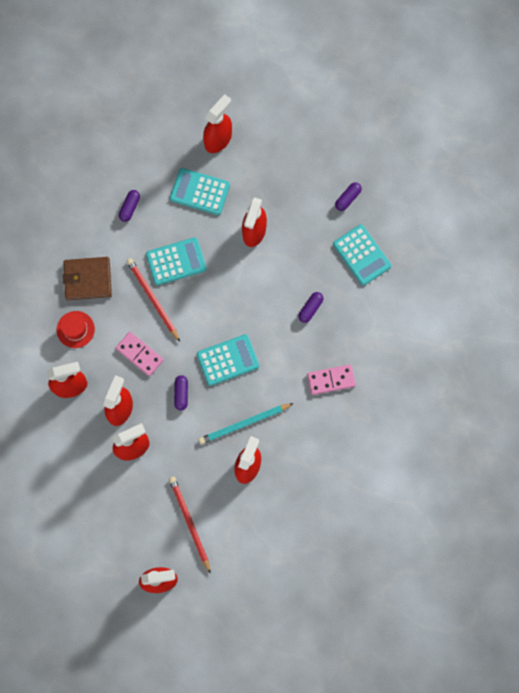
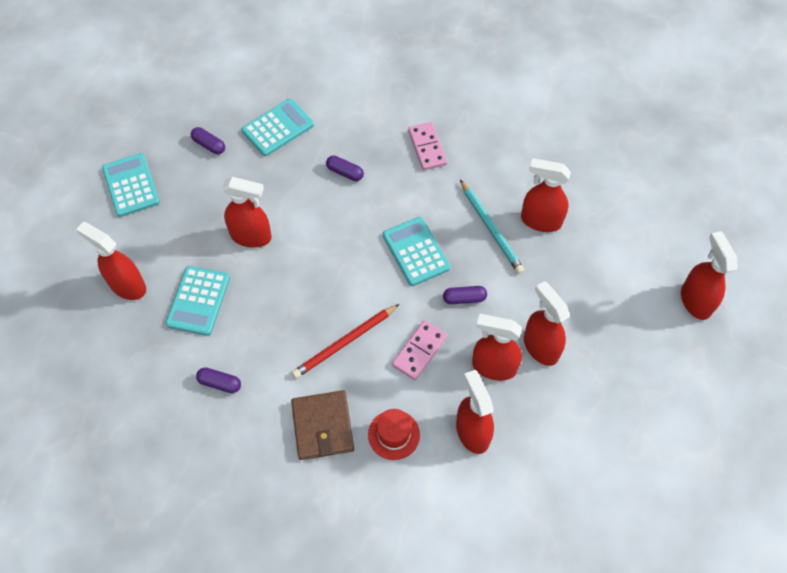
camera: 95 degrees left, 15 degrees down
turquoise calculator [146,237,206,285] -> turquoise calculator moved to [102,153,160,217]
red pencil [169,477,211,574] -> none

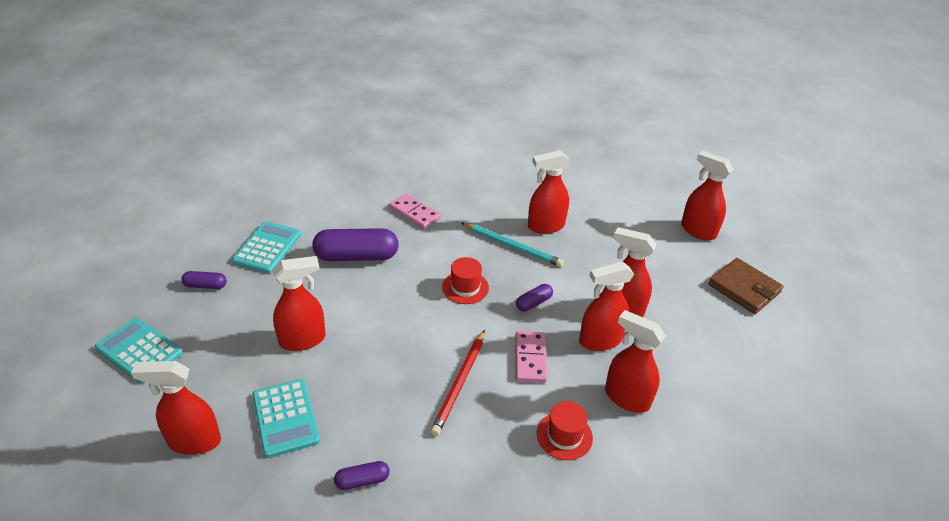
camera: 35 degrees left, 20 degrees down
brown wallet [291,390,354,460] -> brown wallet moved to [708,258,784,314]
purple capsule [326,155,364,181] -> purple capsule [312,228,399,261], size x2.03
turquoise calculator [383,217,450,286] -> red hat [442,257,489,304]

